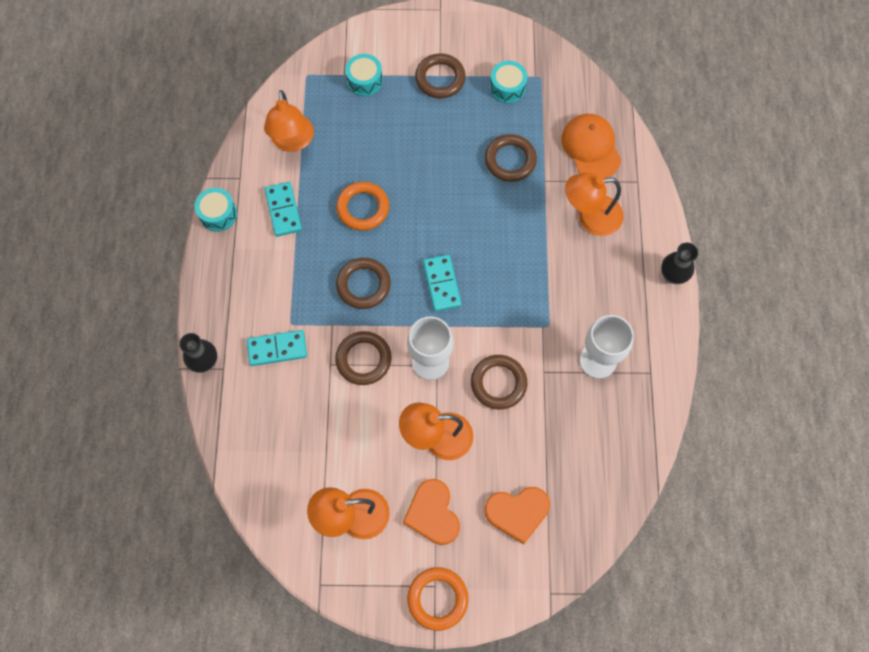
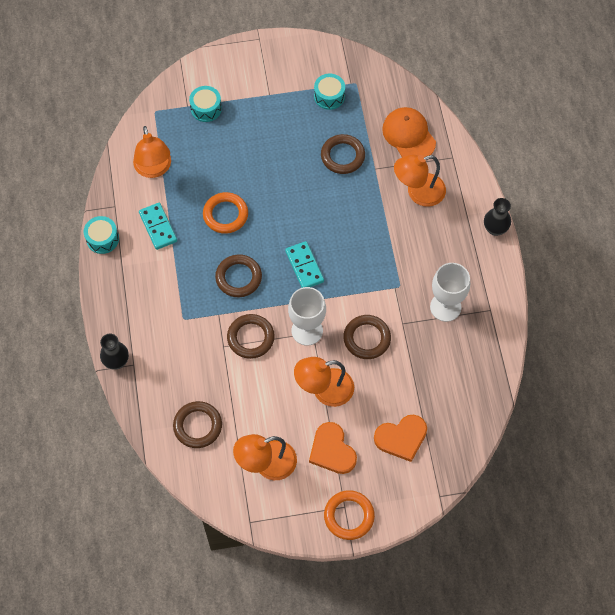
camera: 10 degrees left, 5 degrees down
turquoise domino [247,330,307,366] -> none
brown ring [415,54,466,98] -> brown ring moved to [173,401,222,448]

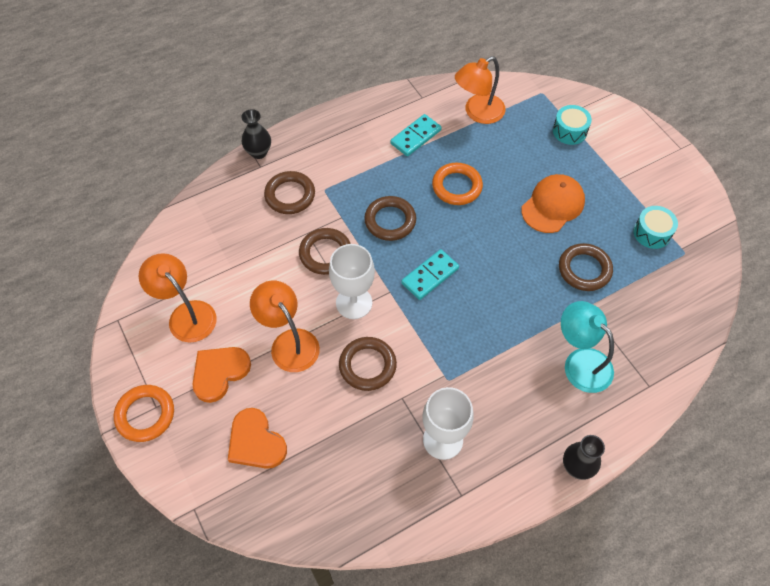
camera: 70 degrees right, 5 degrees down
turquoise drum [84,216,119,254] -> none
brown ring [173,401,222,448] -> brown ring moved to [264,171,315,214]
orange cap [382,107,436,157] -> orange cap moved to [521,174,585,233]
orange lamp [394,154,446,207] -> turquoise lamp [561,301,614,393]

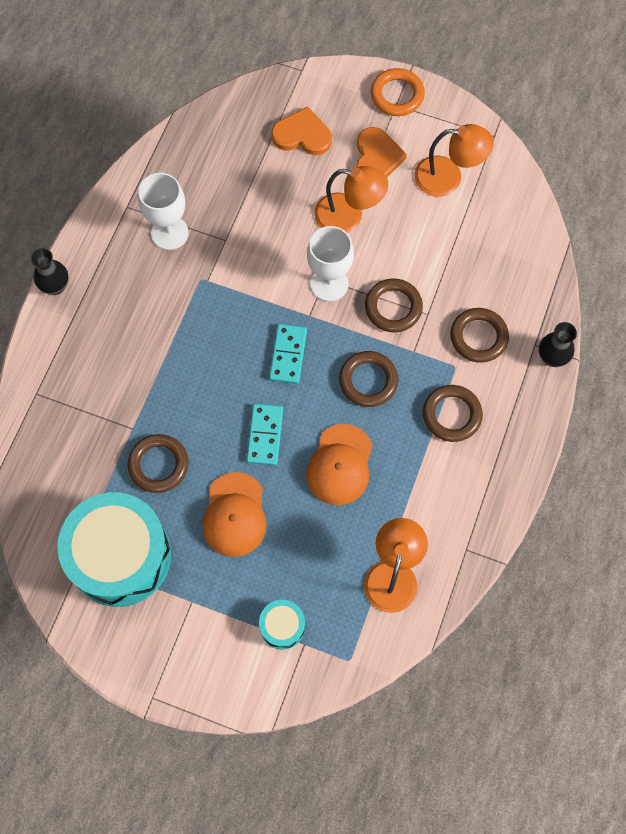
camera: 140 degrees right, 10 degrees up
brown ring [339,337,397,391] -> brown ring moved to [423,385,483,442]
turquoise domino [390,114,442,156] -> turquoise domino moved to [246,403,283,465]
orange ring [432,163,483,205] -> orange cap [306,424,373,506]
turquoise lamp [561,301,614,393] -> none
turquoise drum [633,206,678,249] -> turquoise drum [57,492,171,607], size x2.29

